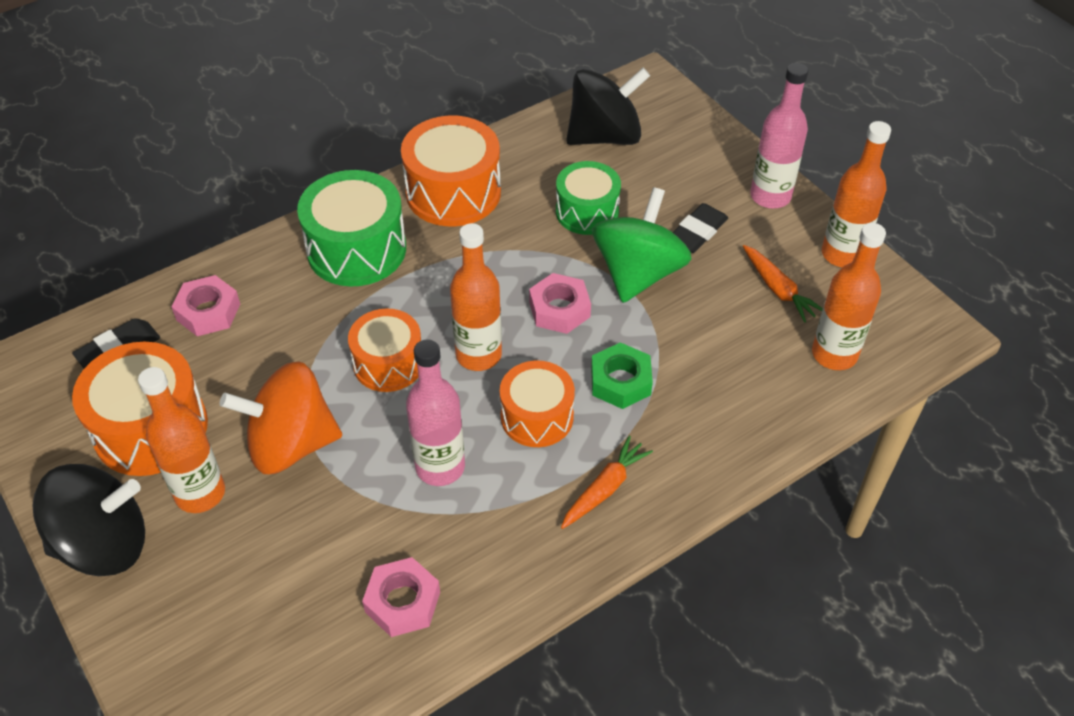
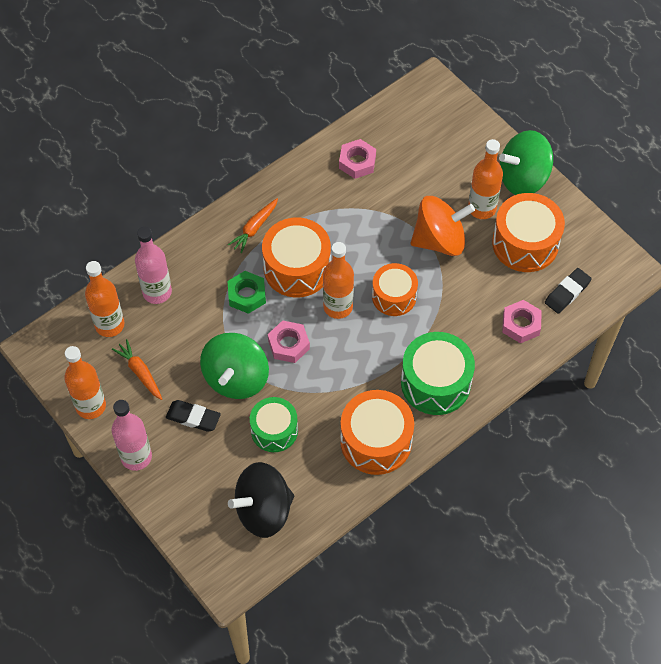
camera: 175 degrees right, 10 degrees up
black spinning top [32,464,145,576] -> green spinning top [499,130,553,195]
pink bottle [406,339,465,486] -> pink bottle moved to [135,227,172,304]
orange drum [500,360,575,447] -> orange drum [262,217,331,298], size x1.52
black eraser [673,203,728,253] -> black eraser turned 75 degrees clockwise [166,400,221,432]

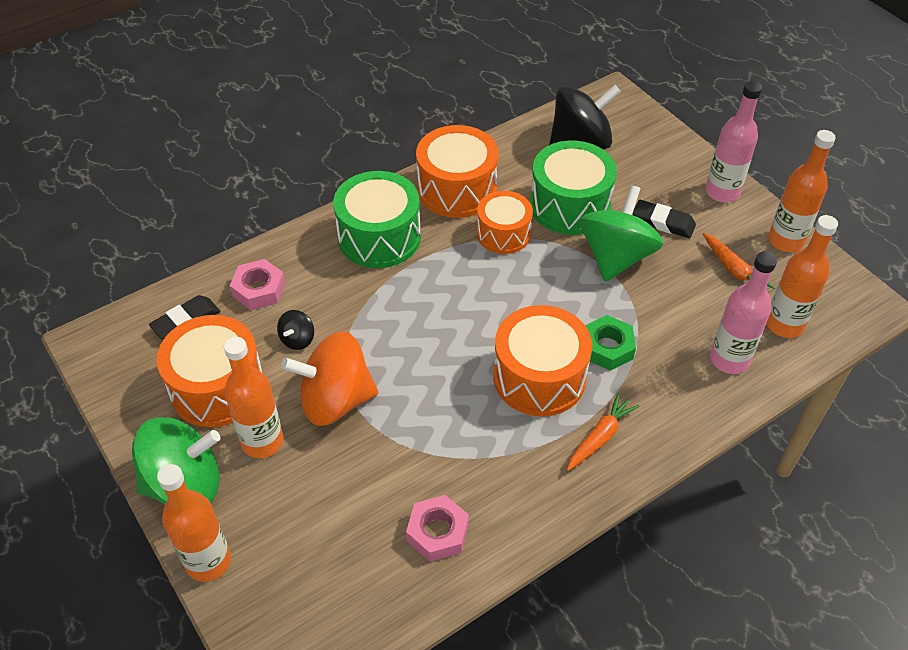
camera: 175 degrees left, 10 degrees down
green drum [250,397,298,452] -> green drum [530,141,617,235], size x1.52
pink nut [268,320,310,363] -> none
orange bottle [323,242,354,319] -> orange bottle moved to [157,464,231,582]
orange drum [372,263,418,316] -> orange drum moved to [477,191,533,254]
none -> black spinning top [277,310,314,350]

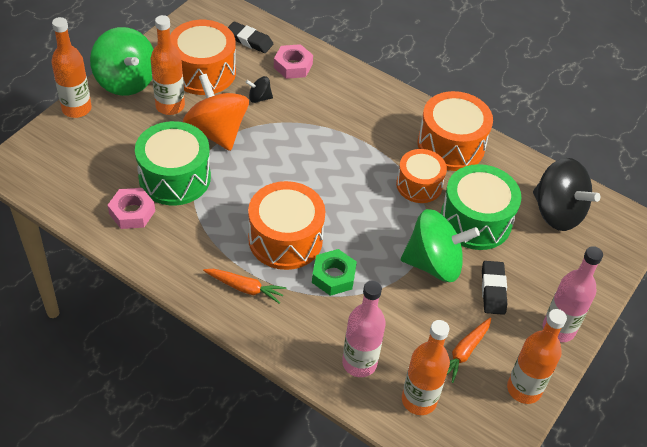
camera: 65 degrees right, 0 degrees up
green drum [333,171,421,268] -> green drum moved to [135,121,211,205]

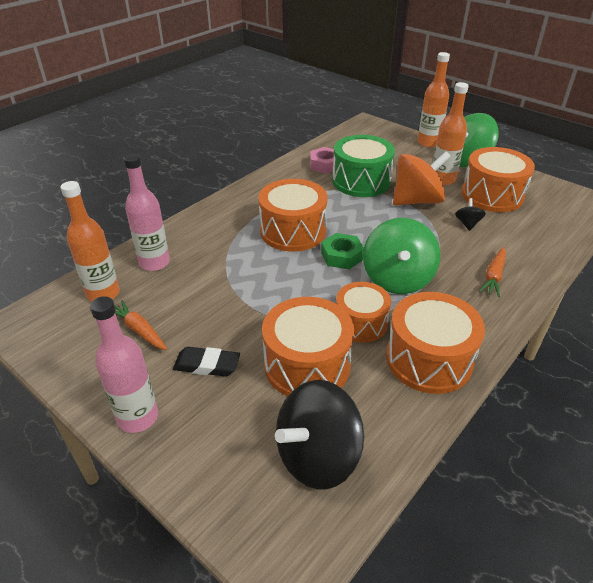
camera: 100 degrees right, 10 degrees down
orange carrot [203,269,286,304] -> orange carrot moved to [479,247,506,297]
black eraser [228,22,273,53] -> none
pink nut [274,44,313,79] -> none
green nut [312,249,357,296] -> green nut moved to [321,233,364,269]
green spinning top [401,209,480,282] -> green spinning top moved to [363,218,440,294]
green drum [440,164,521,250] -> orange drum [262,297,354,396]
orange bottle [507,309,567,404] -> none

